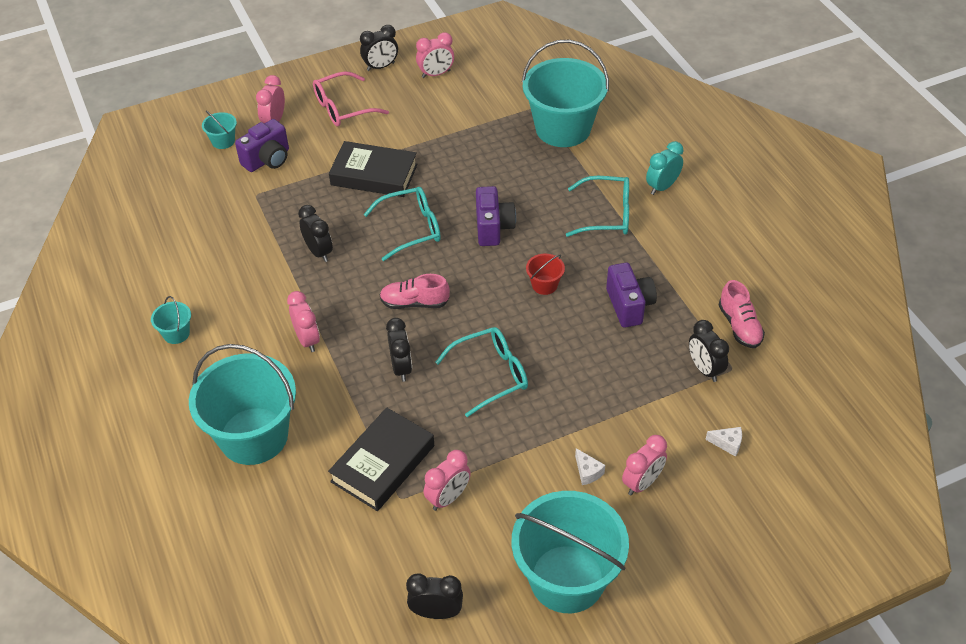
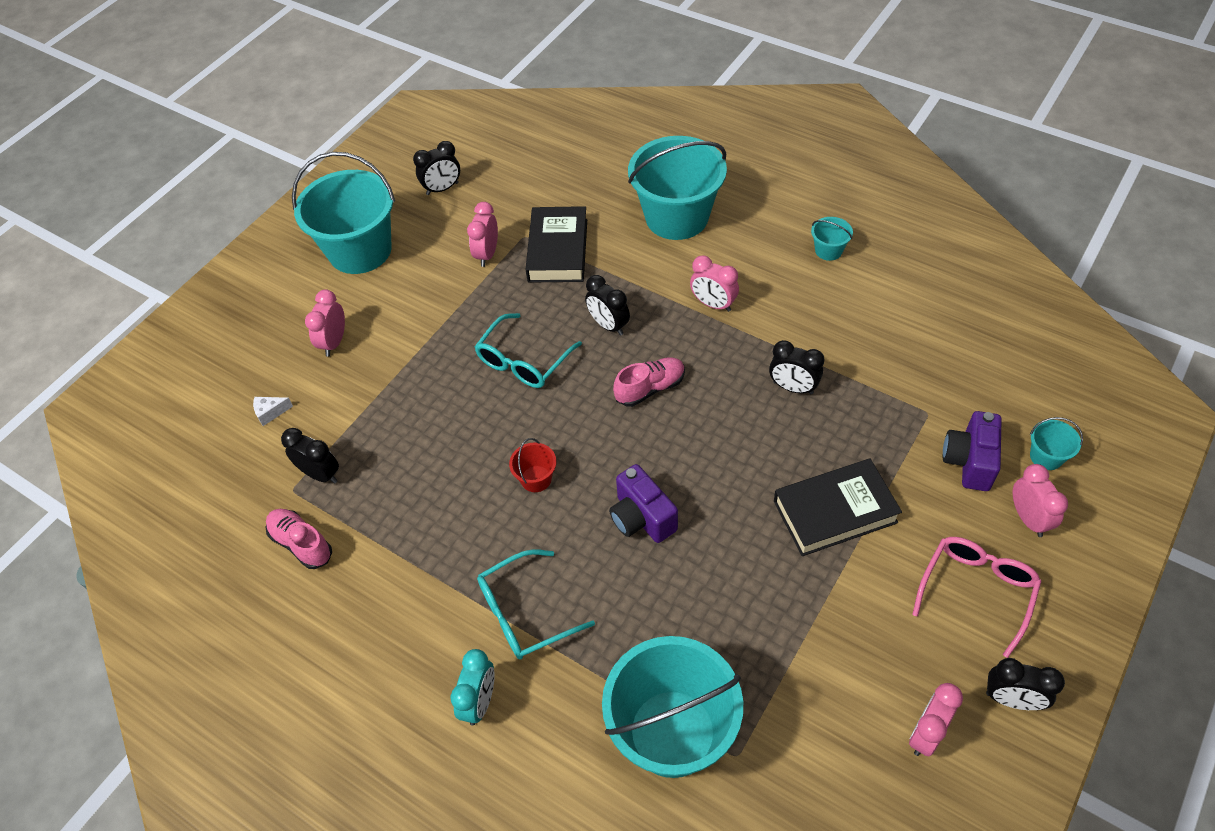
camera: 150 degrees right, 5 degrees up
black clock [360,25,398,71] -> black clock turned 105 degrees counterclockwise [986,658,1065,710]
turquoise glasses [364,187,441,261] -> none
white cheese [575,448,605,485] -> none
purple camera [606,263,657,328] -> none

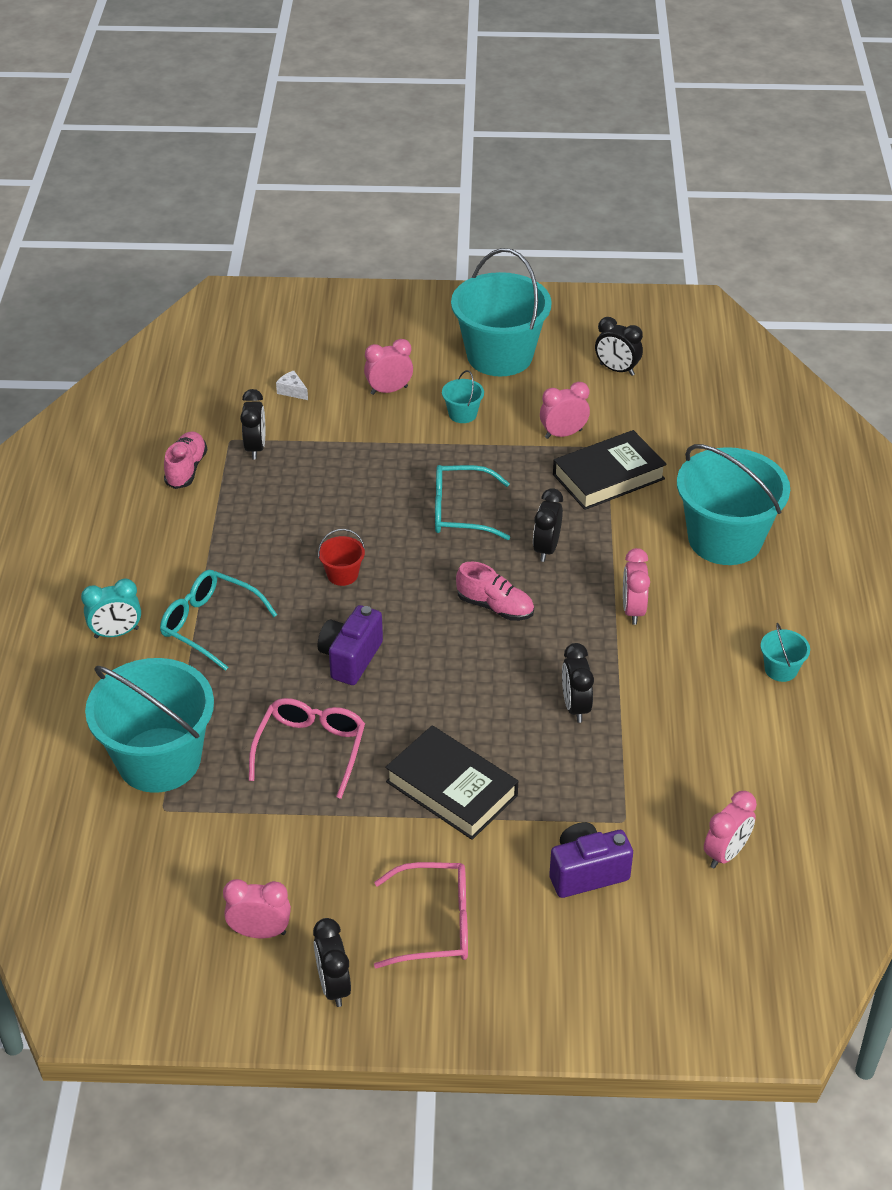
camera: 55 degrees right, 10 degrees down
pink clock [1013,464,1068,537] -> pink clock moved to [704,791,757,868]
turquoise bucket [1030,417,1083,470] -> turquoise bucket moved to [442,370,484,423]
none -> pink glasses [249,698,365,799]

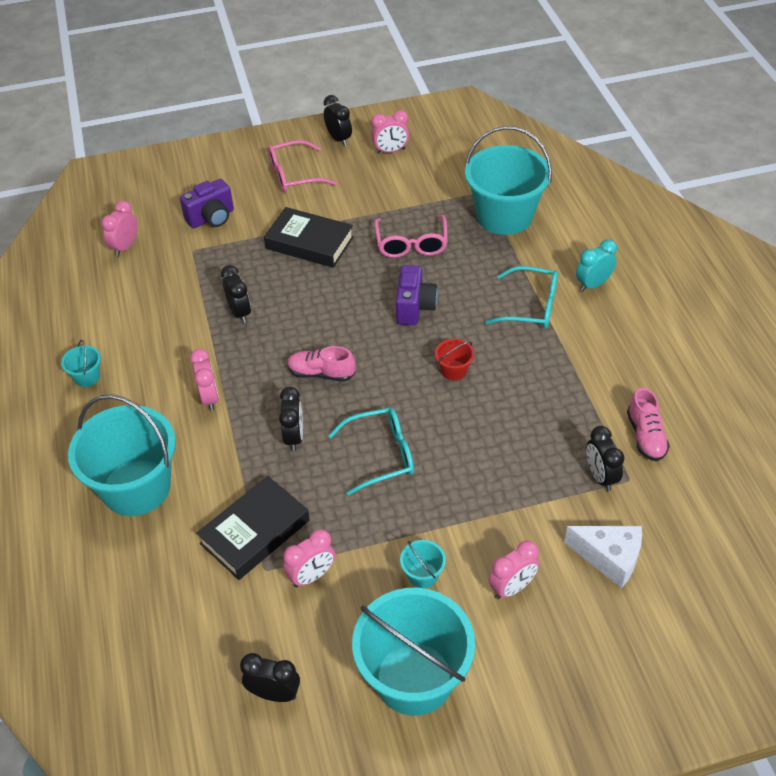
camera: 165 degrees right, 5 degrees up
white cheese [276,371,308,400] -> white cheese [564,526,642,588], size x2.03

